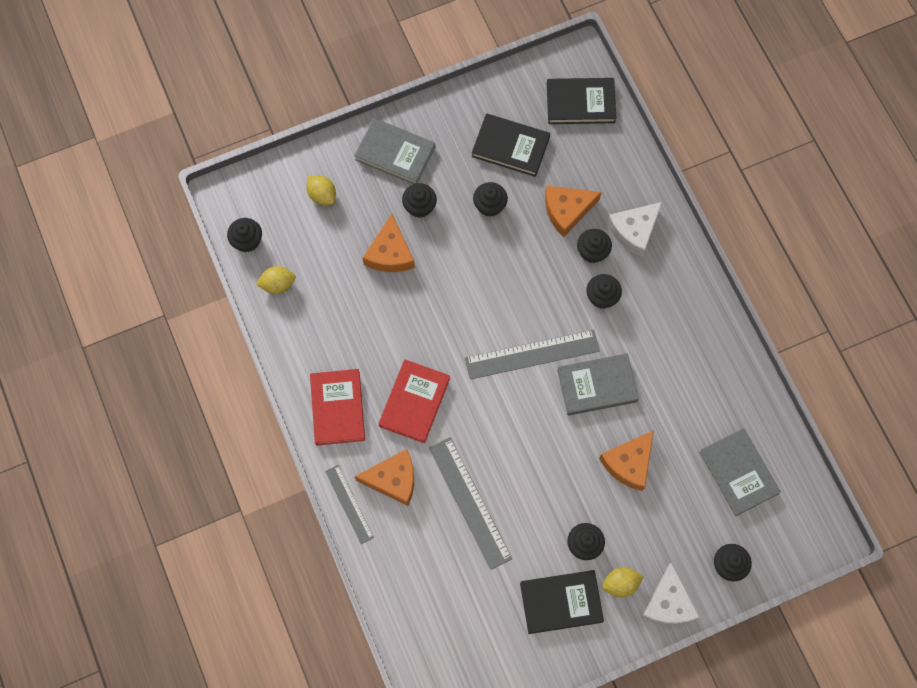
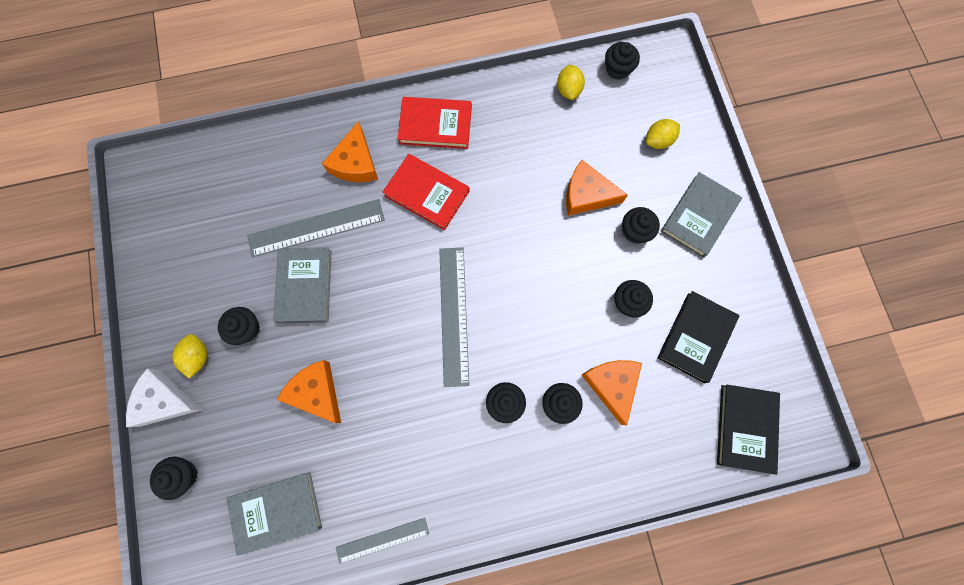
camera: 100 degrees right, 5 degrees up
grey ruler [325,465,374,544] -> grey ruler moved to [336,518,429,564]
black book [520,570,604,634] -> none
grey book [557,353,639,416] -> grey book moved to [273,247,331,323]
white cheese [607,202,662,257] -> none

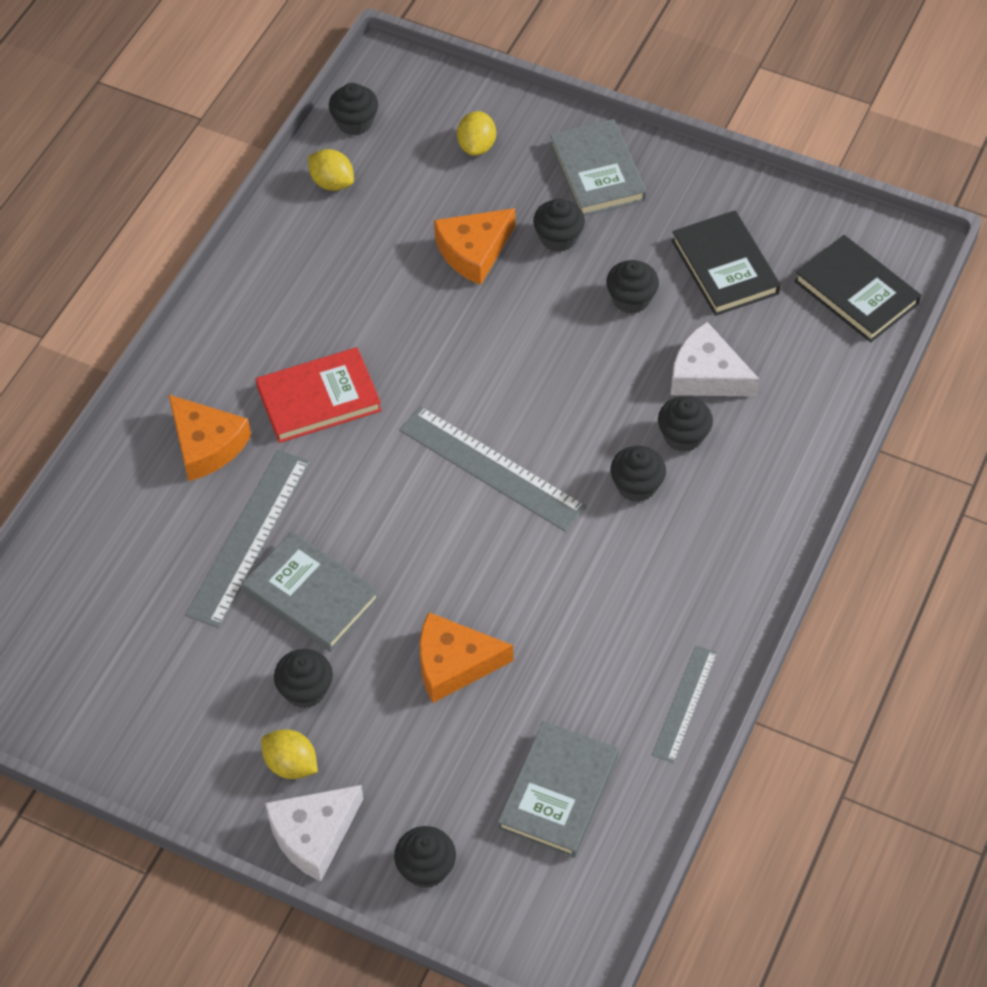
camera: 50 degrees left, 20 degrees down
red book [398,97,472,149] -> none
orange cheese [582,360,642,425] -> white cheese [671,322,759,397]

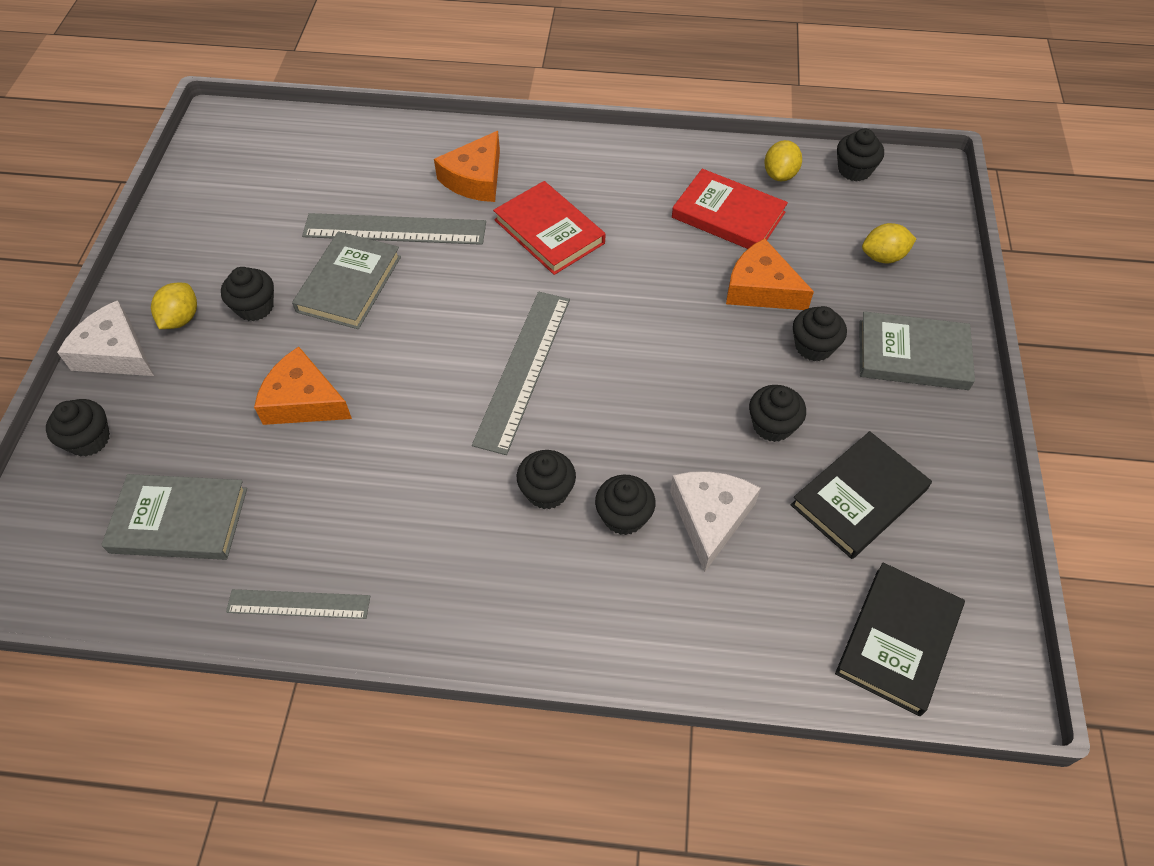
camera: 70 degrees right, 0 degrees up
orange cheese [420,612,513,703] -> orange cheese turned 45 degrees counterclockwise [254,347,352,425]
grey book [550,119,647,216] -> grey book turned 45 degrees clockwise [860,311,975,390]
none -> red book [672,169,788,249]

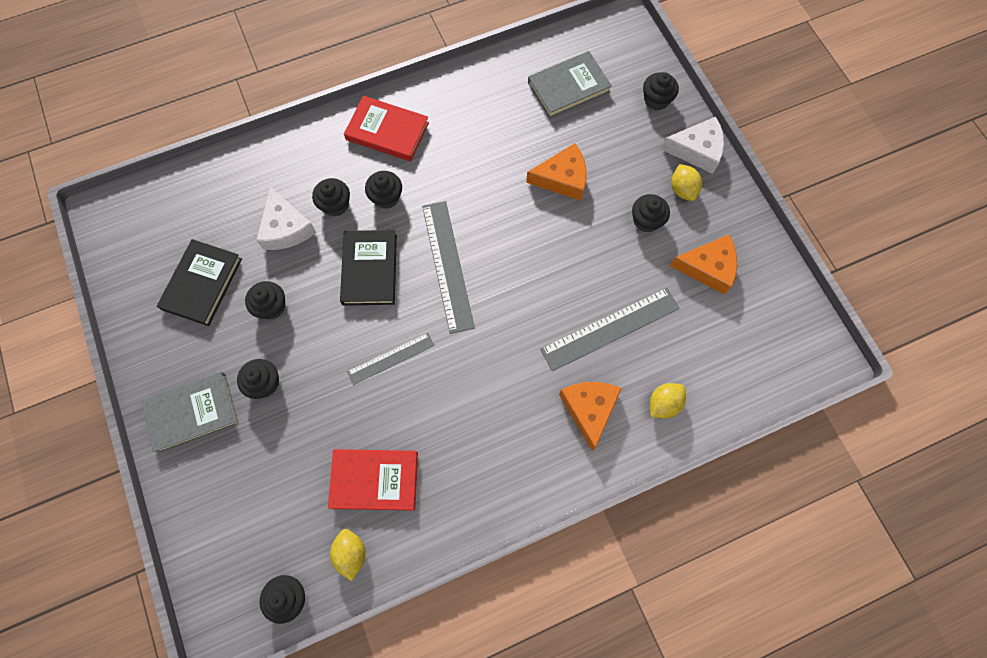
camera: 150 degrees right, 15 degrees up
grey ruler [226,589,370,619] -> grey ruler moved to [347,333,435,385]
grey book [292,231,401,329] -> none
red book [493,181,605,275] -> red book moved to [344,96,429,161]
orange cheese [726,238,814,310] -> orange cheese moved to [670,235,737,295]
black book [835,563,965,716] -> black book moved to [340,230,397,306]
yellow lemon [862,223,916,263] -> yellow lemon moved to [650,383,686,418]

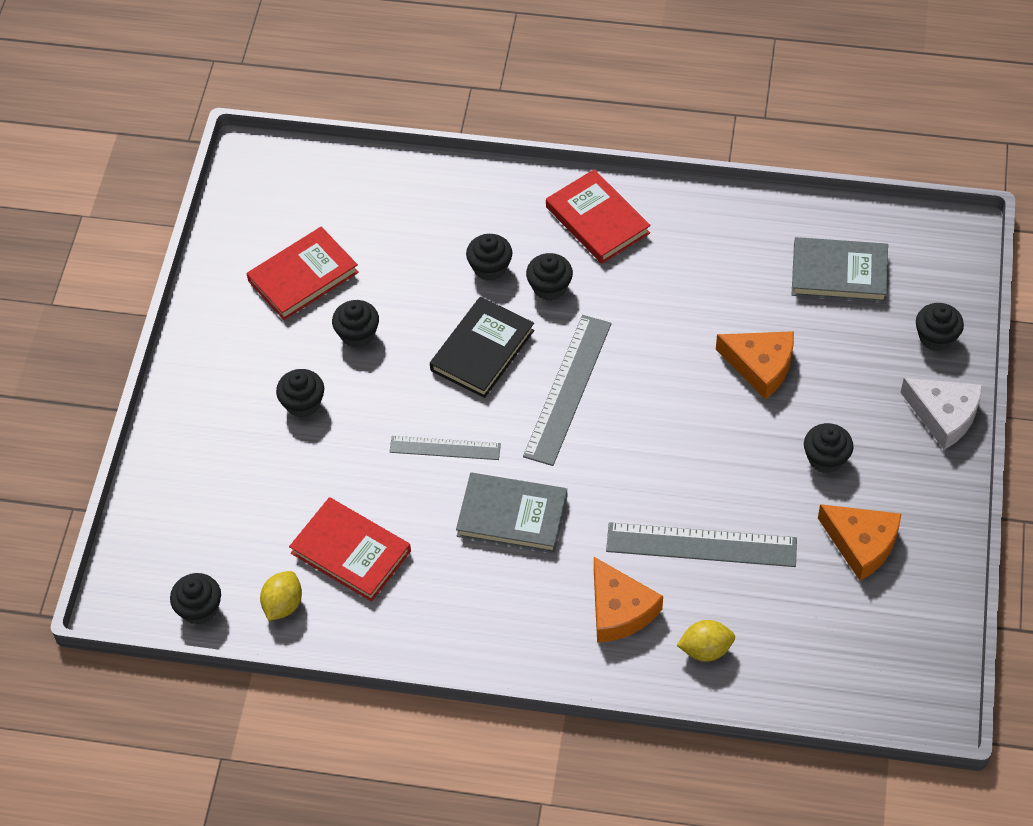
camera: 35 degrees right, 15 degrees down
grey book [141,372,239,453] -> grey book moved to [456,473,567,553]
black book [157,239,242,326] -> red book [246,227,359,320]
white cheese [256,187,316,250] -> none
orange cheese [559,382,622,451] -> orange cheese turned 120 degrees clockwise [594,557,663,643]
yellow lemon [671,164,702,201] -> none

